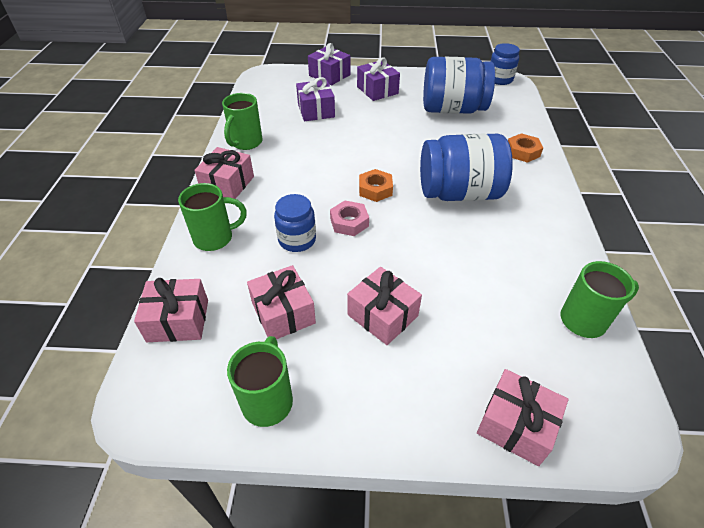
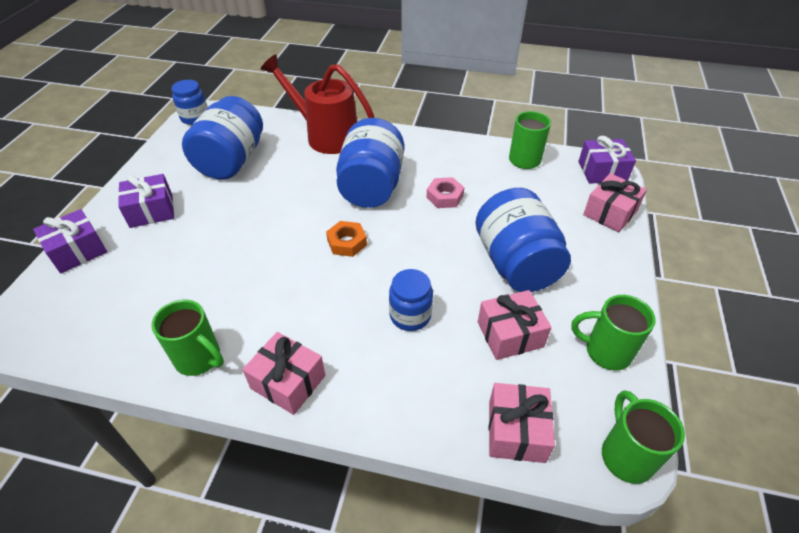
camera: 80 degrees left, 0 degrees up
green mug [178,183,247,251] -> green mug moved to [602,391,685,484]
purple gift [296,77,335,121] -> purple gift moved to [578,136,636,184]
pink nut [330,200,369,236] -> pink nut moved to [426,177,464,208]
pink gift [347,267,422,345] -> blue jar [475,188,571,292]
orange nut [508,133,543,163] -> red watering can [261,54,374,154]

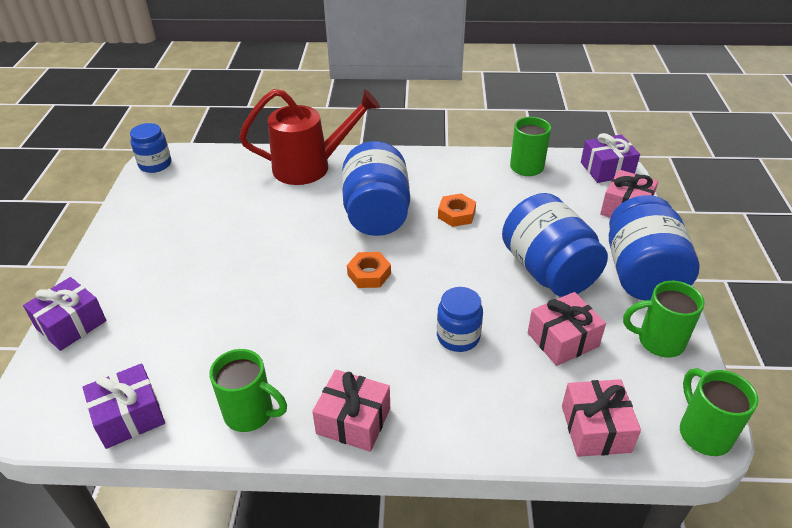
camera: 10 degrees left, 5 degrees down
purple gift [118,174,174,228] -> purple gift moved to [83,363,165,449]
blue jar [182,96,263,180] -> blue jar moved to [609,195,699,300]
red watering can [261,54,374,154] -> red watering can turned 150 degrees clockwise [239,89,380,185]
pink nut [426,177,464,208] -> orange nut [438,194,476,227]

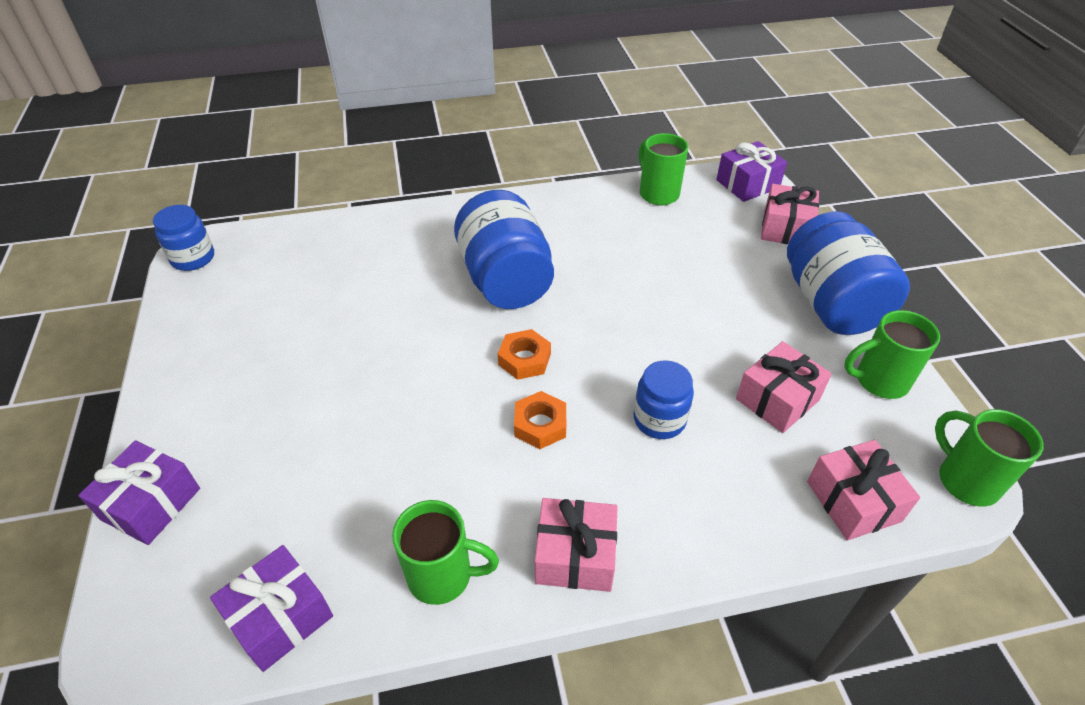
camera: 15 degrees left, 5 degrees up
red watering can [239,89,380,185] -> none
orange nut [438,194,476,227] -> orange nut moved to [514,391,566,449]
blue jar [502,193,608,297] -> none

